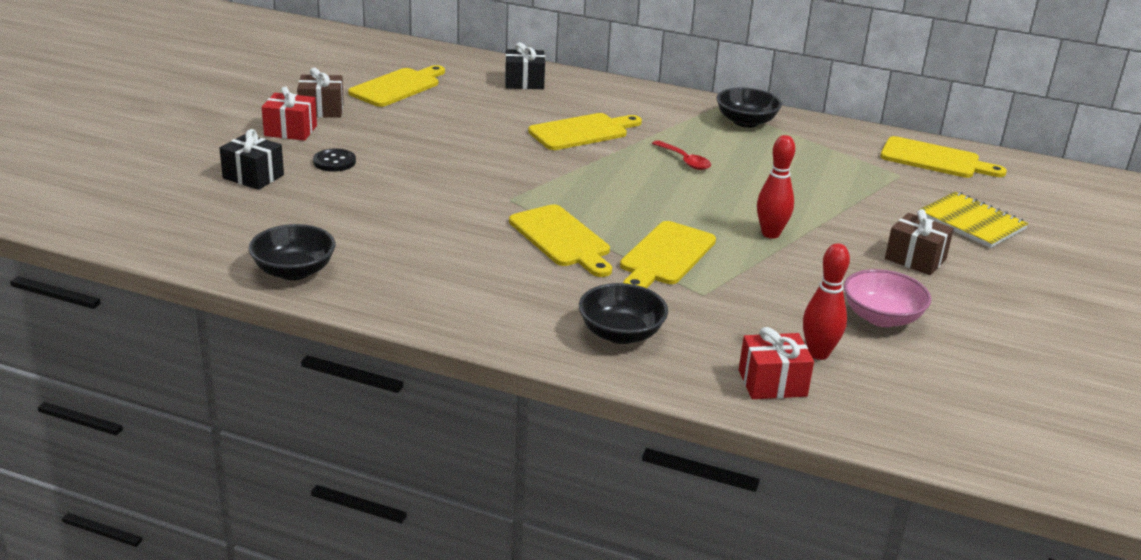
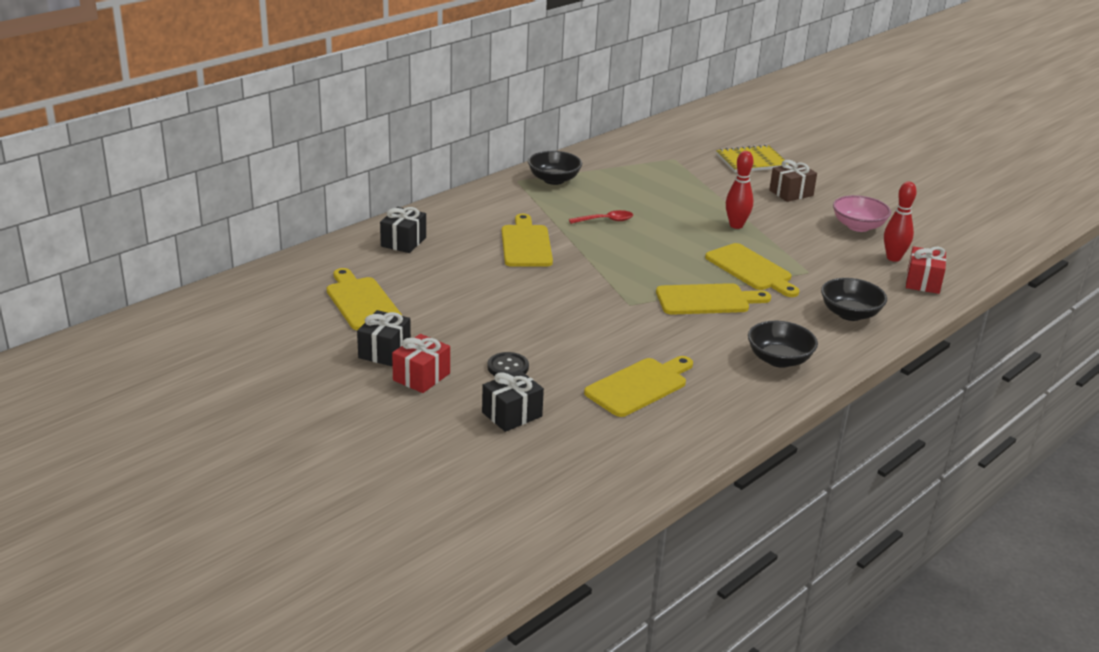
camera: 65 degrees left, 0 degrees up
black bowl [249,224,336,280] -> black bowl moved to [748,321,818,368]
brown gift [297,68,344,118] -> black gift [357,310,411,366]
yellow cutting board [880,136,1007,178] -> yellow cutting board moved to [584,356,693,417]

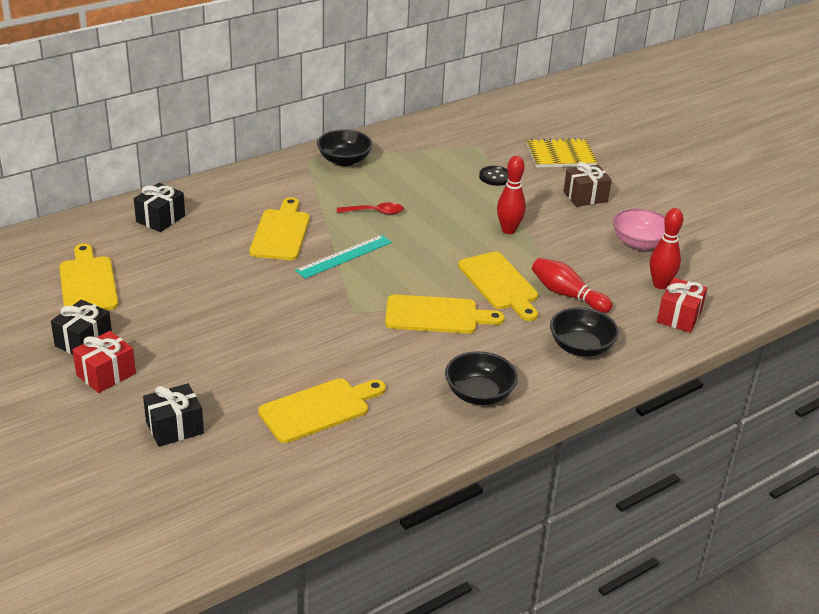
camera: 10 degrees right, 5 degrees up
black button [487,352,529,376] -> black button moved to [479,166,508,186]
none -> turquoise ruler [295,235,392,279]
none -> red bowling pin [532,258,612,313]

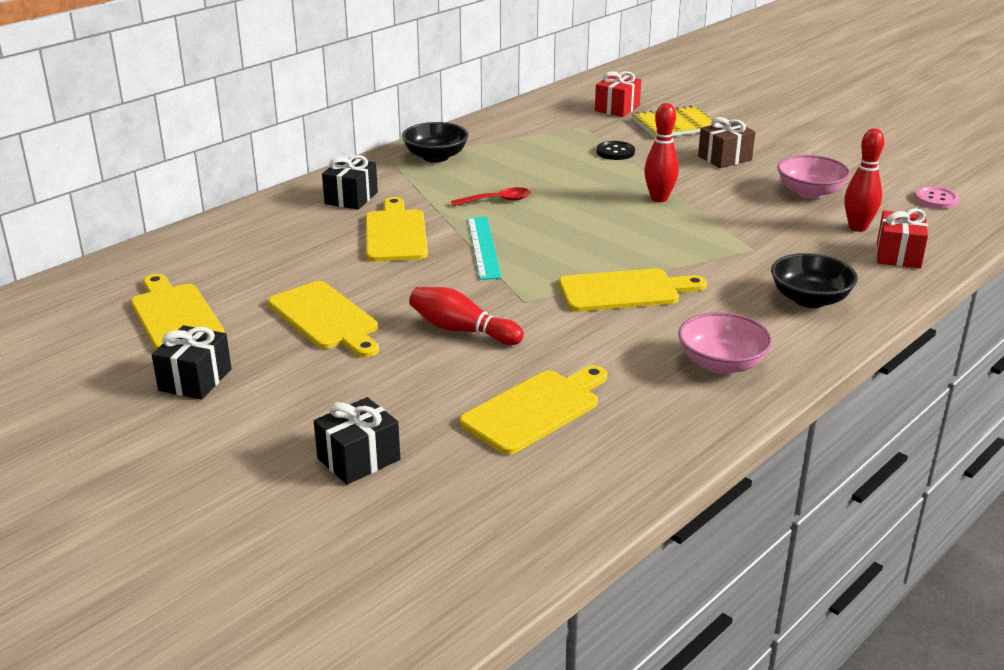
camera: 10 degrees left, 5 degrees down
red gift [73,331,136,393] -> red gift moved to [595,71,641,117]
black gift [134,183,185,232] -> black gift moved to [322,155,378,210]
turquoise ruler [295,235,392,279] -> turquoise ruler turned 45 degrees counterclockwise [468,217,502,280]
black bowl [445,351,518,405] -> pink bowl [678,312,772,374]
yellow cutting board [458,252,538,321] -> yellow cutting board moved to [268,281,379,358]
red bowling pin [532,258,612,313] -> red bowling pin moved to [409,287,524,345]
none -> pink button [915,187,959,209]

